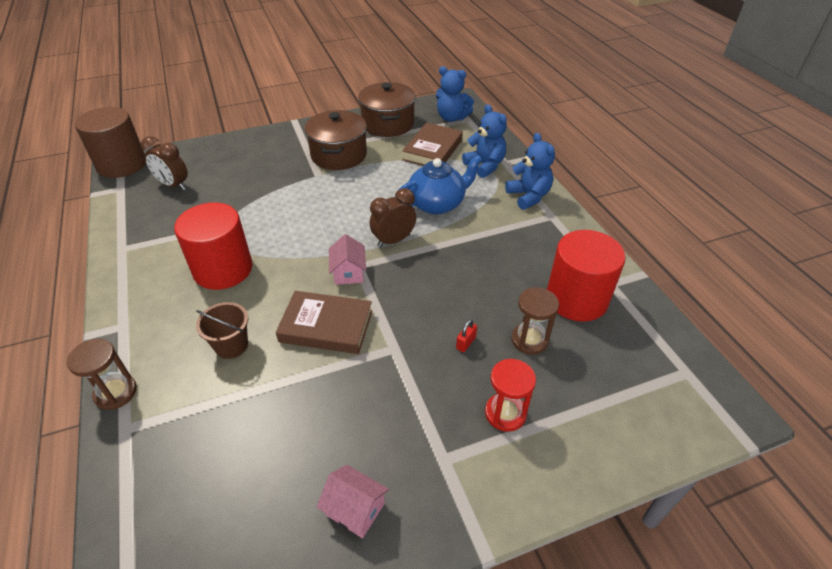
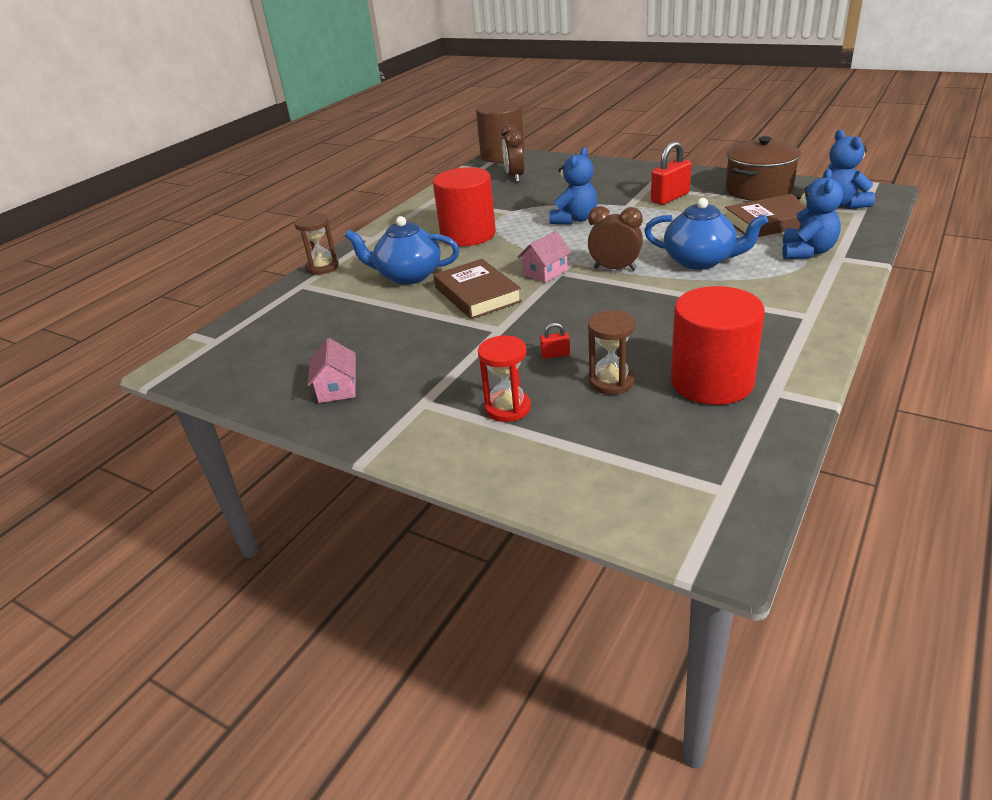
camera: 55 degrees right, 10 degrees down
brown bucket [196,302,248,359] -> blue teapot [345,216,460,285]
brown pot [305,110,367,170] -> red padlock [651,141,691,205]
blue teddy bear [505,133,555,210] -> blue teddy bear moved to [549,147,597,225]

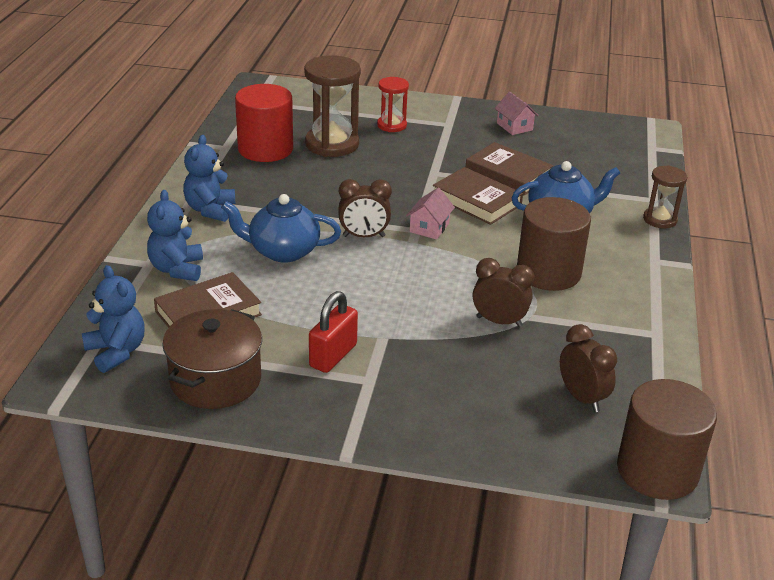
camera: 155 degrees right, 0 degrees up
red cylinder [433,167,496,246] -> brown cylinder [517,197,591,291]
red padlock [540,323,570,359] -> none
blue teddy bear [549,147,597,225] -> blue teddy bear moved to [183,135,235,222]
brown hourglass [588,310,636,395] -> brown hourglass [304,55,361,157], size x1.75
none -> brown book [466,142,553,196]
none -> brown clock [473,258,535,327]

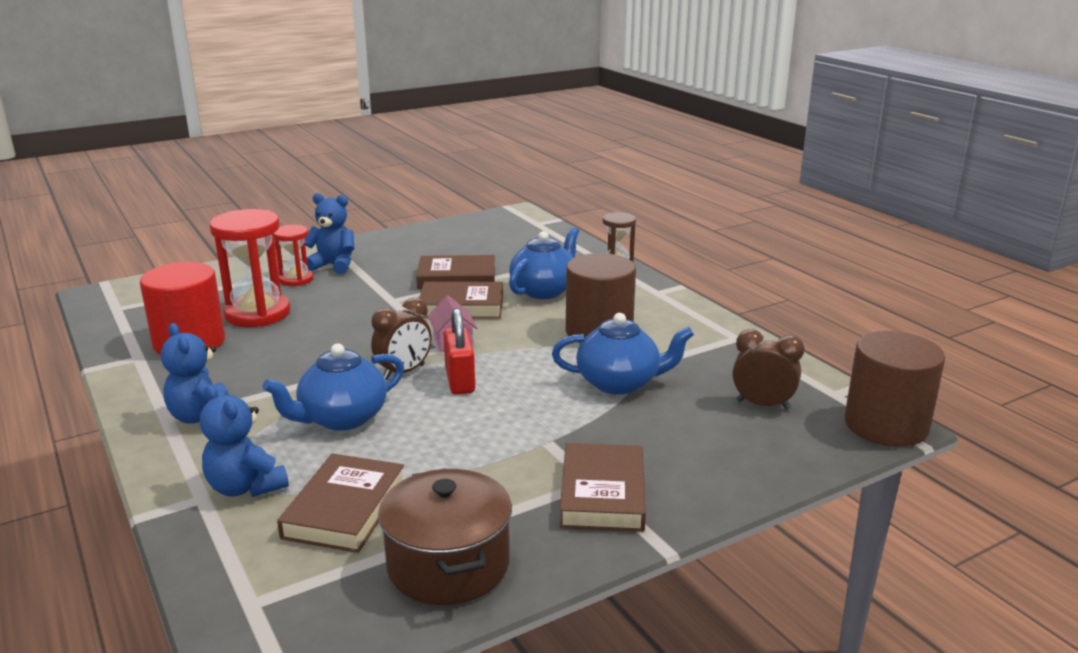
camera: 40 degrees left, 10 degrees down
blue teddy bear [82,265,144,373] -> blue teddy bear moved to [305,193,354,274]
brown hourglass [304,55,361,157] -> red hourglass [210,209,290,327]
red padlock [309,291,358,373] -> red padlock moved to [444,308,475,395]
brown clock [473,258,535,327] -> blue teapot [552,313,694,395]
pink house [495,92,539,135] -> none
none -> brown book [560,443,646,532]

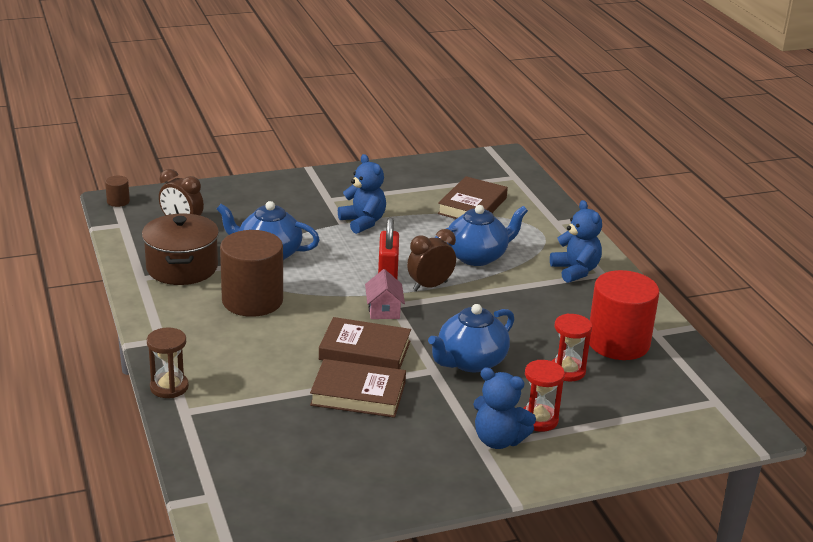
camera: 170 degrees left, 5 degrees up
blue teddy bear [200,385,289,497] -> blue teddy bear moved to [338,154,386,234]
red hourglass [210,209,290,327] -> red hourglass [552,313,592,382], size x0.57
brown pot [378,468,512,605] -> brown pot moved to [142,213,219,285]
blue teapot [509,227,579,299] -> blue teapot moved to [428,304,515,373]
brown book [560,443,646,532] -> none
brown cylinder [845,331,945,447] -> brown cylinder [105,176,130,207], size x0.41

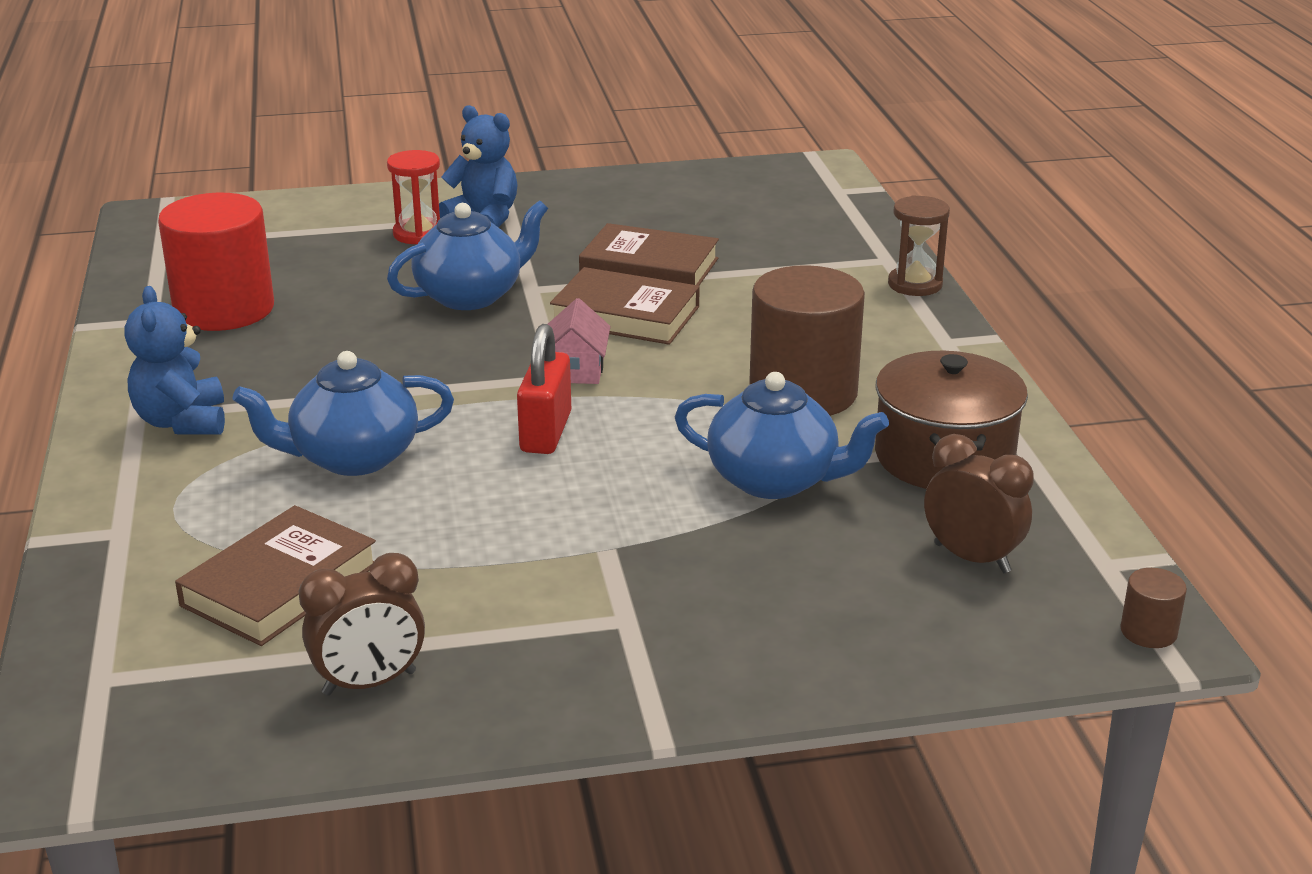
camera: 170 degrees left, 0 degrees up
blue teddy bear [338,154,386,234] -> none
brown clock [407,229,456,291] -> brown clock moved to [299,553,425,696]
red hourglass [552,313,592,382] -> none

